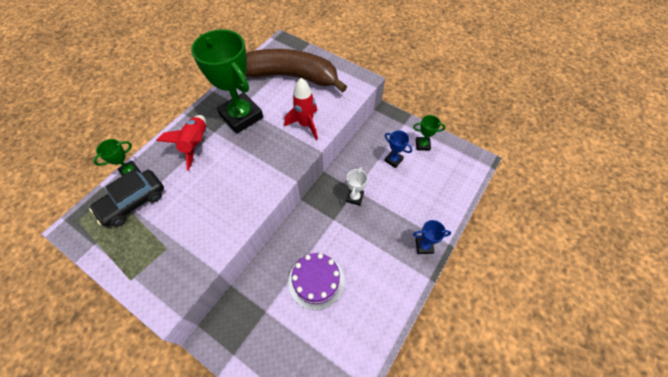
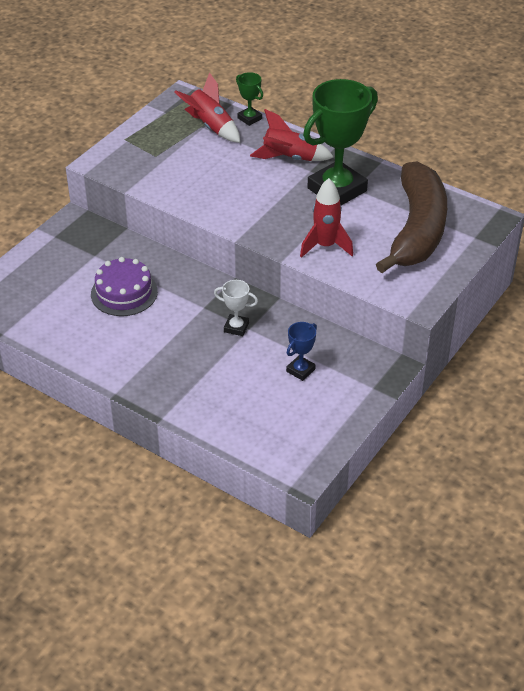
camera: 90 degrees right, 15 degrees down
black car [89,169,164,227] -> red rocket [174,72,240,143]
green trophy [413,115,445,151] -> none
blue trophy [413,220,451,254] -> none

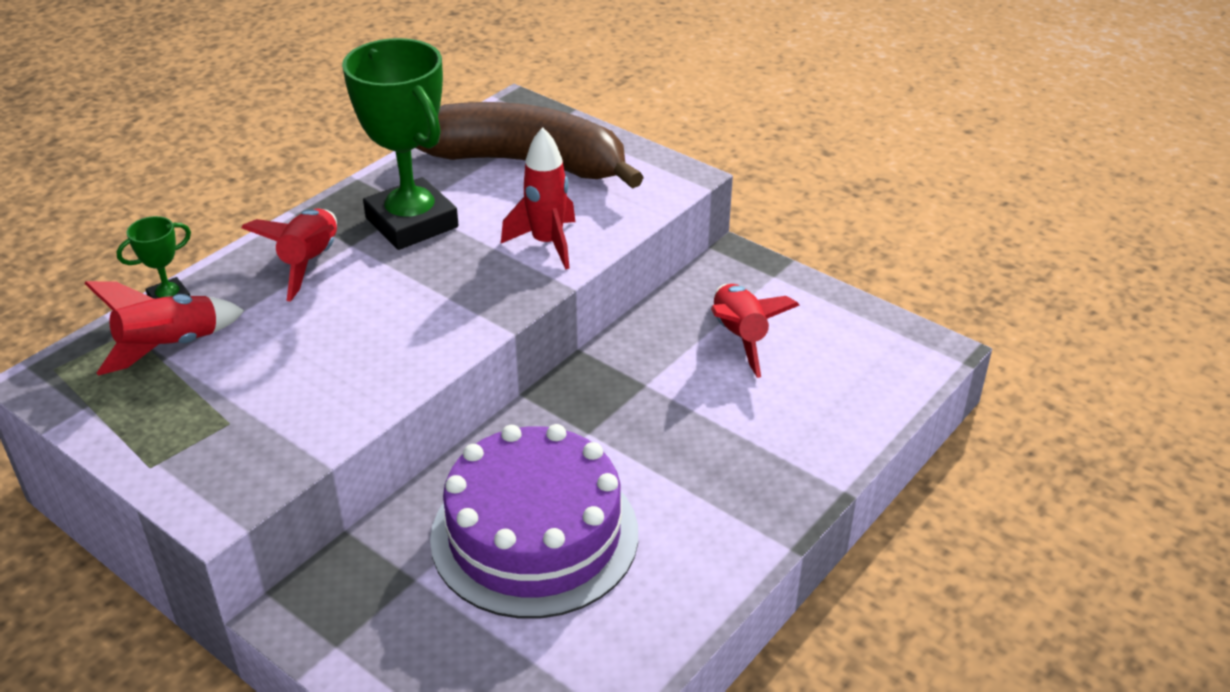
camera: 85 degrees left, 5 degrees down
purple cake [91,257,158,316] -> purple cake [430,424,638,619], size x1.66
white trophy [214,280,258,336] -> none
blue trophy [286,322,317,381] -> red rocket [711,284,800,378]

